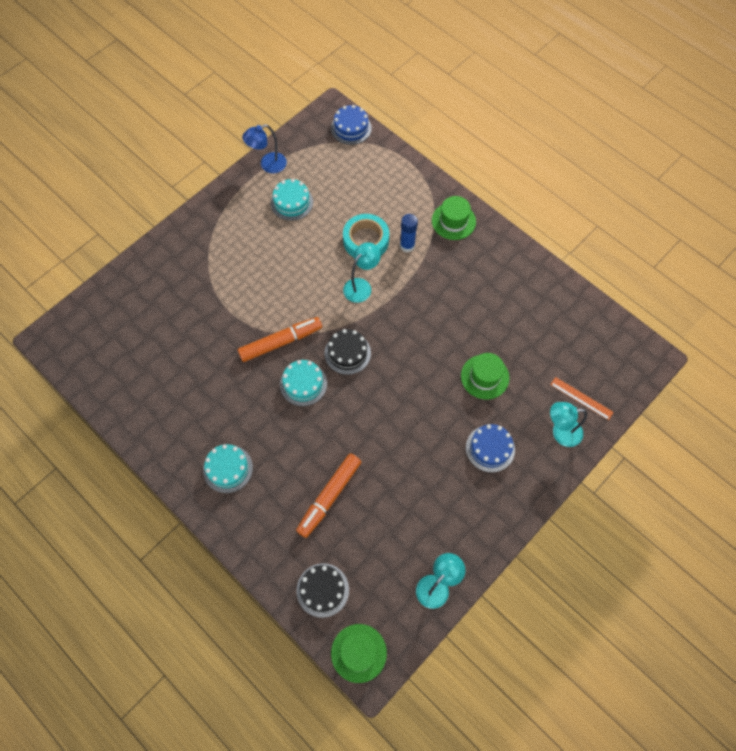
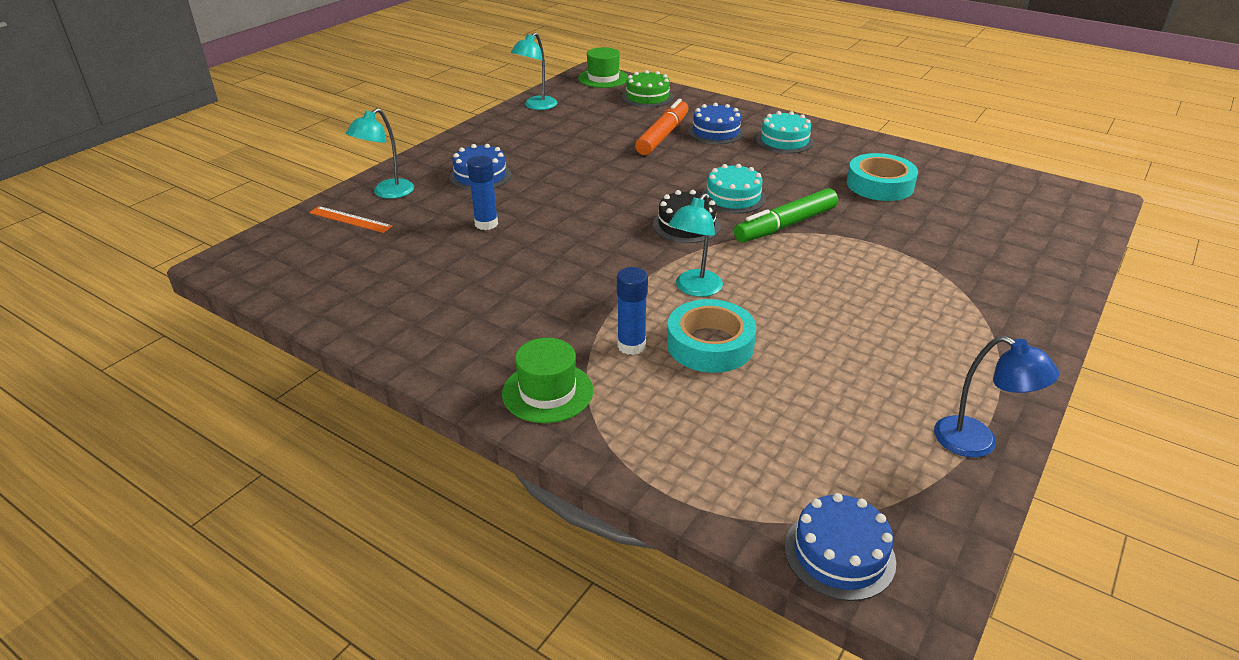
camera: 170 degrees right, 30 degrees down
orange marker [238,317,322,362] -> green marker [734,188,838,243]
blue lamp [242,124,287,173] -> blue lamp turned 75 degrees clockwise [934,336,1059,457]
turquoise cake [271,179,313,221] -> none
black cake [296,563,349,618] -> green cake [622,70,674,107]
green hat [461,353,510,399] -> blue glue stick [467,156,498,230]
turquoise lamp [550,402,587,447] -> turquoise lamp turned 135 degrees clockwise [346,108,414,199]
none -> blue cake [688,103,744,144]
none -> turquoise tape [847,153,918,201]

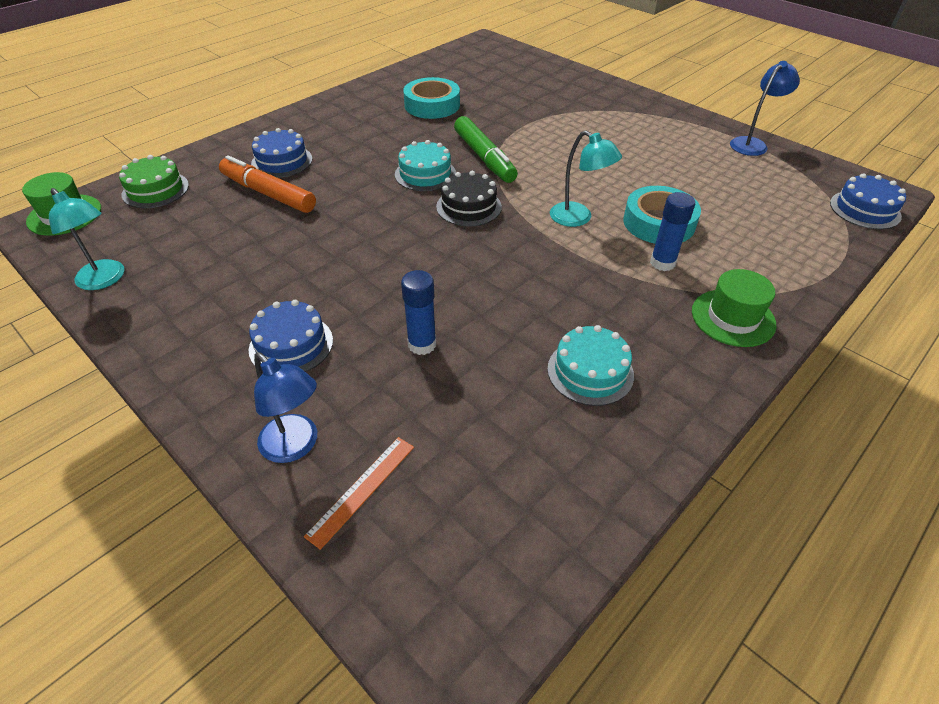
camera: 80 degrees left, 10 degrees up
turquoise lamp [346,108,414,199] -> blue lamp [254,352,317,463]
turquoise cake [756,111,814,154] -> turquoise cake moved to [547,325,634,406]

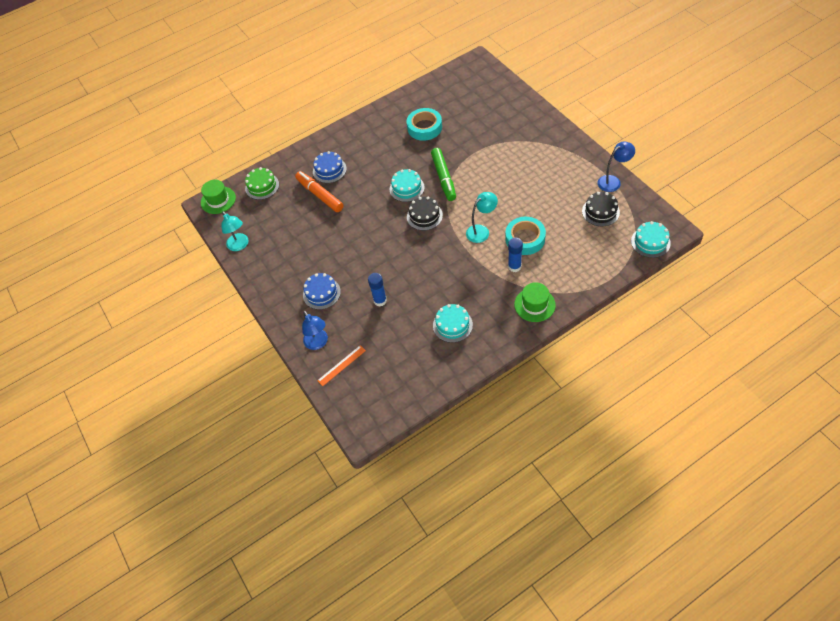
camera: 20 degrees right, 10 degrees up
turquoise lamp [550,130,622,227] -> turquoise lamp turned 90 degrees counterclockwise [466,192,498,243]
blue cake [830,173,906,230] -> turquoise cake [631,221,671,258]
none -> black cake [582,192,620,226]

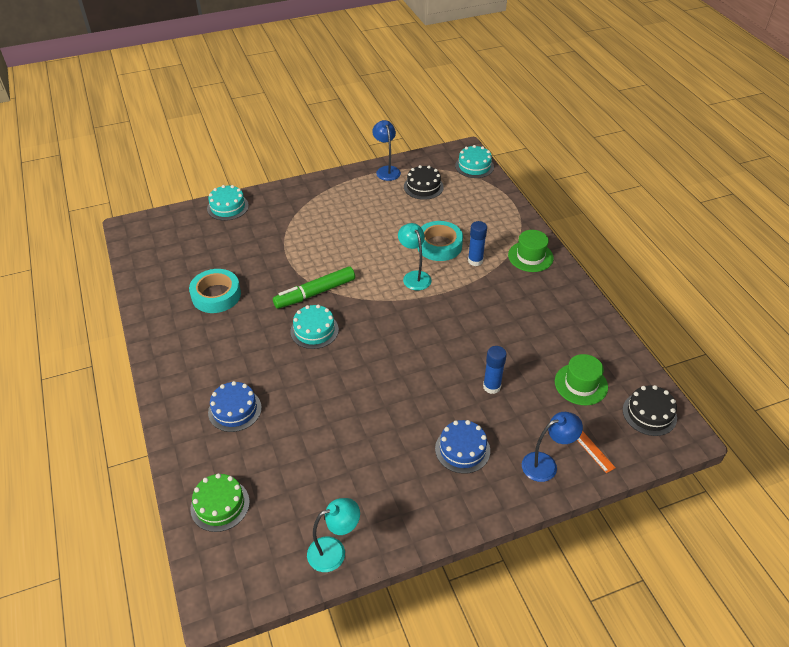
camera: 85 degrees left, 10 degrees down
green hat [201,180,236,214] -> green hat moved to [555,354,608,405]
orange marker [295,171,344,212] -> none
black cake [407,197,443,231] -> black cake moved to [623,385,677,436]
green marker [431,148,456,201] -> green marker turned 150 degrees clockwise [273,266,355,309]
turquoise cake [433,304,473,343] -> turquoise cake moved to [207,185,249,221]

